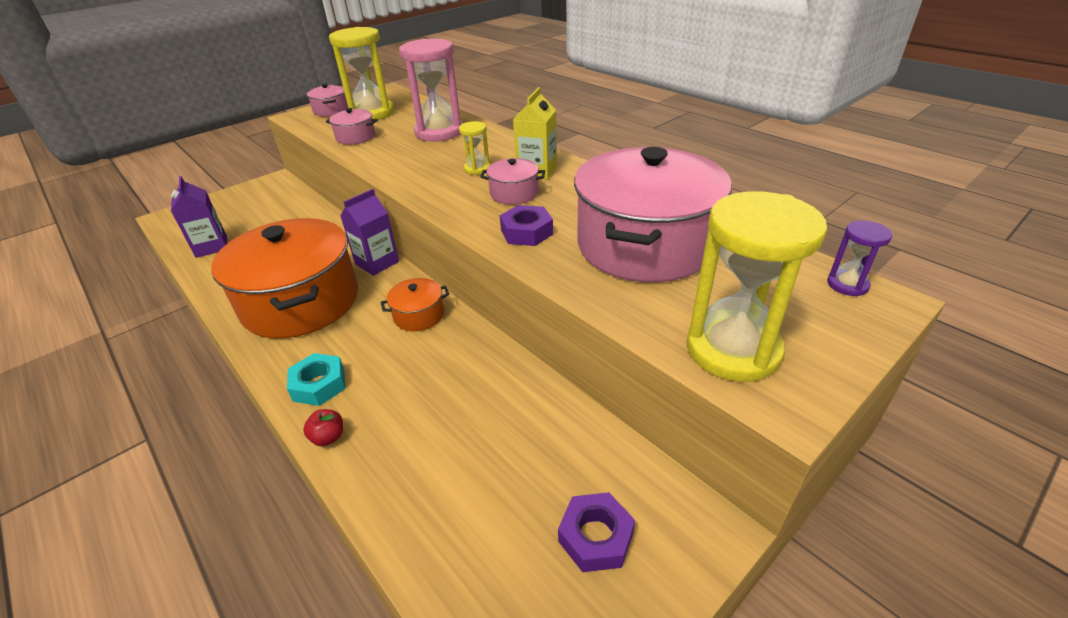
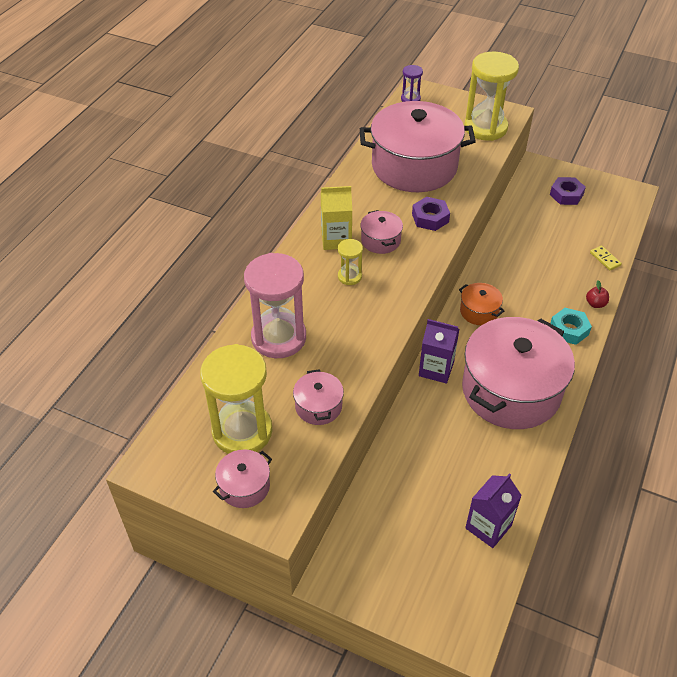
camera: 115 degrees left, 10 degrees up
orange pot [211,218,358,339] -> pink pot [462,317,575,429]
none -> yellow domino [590,246,622,271]

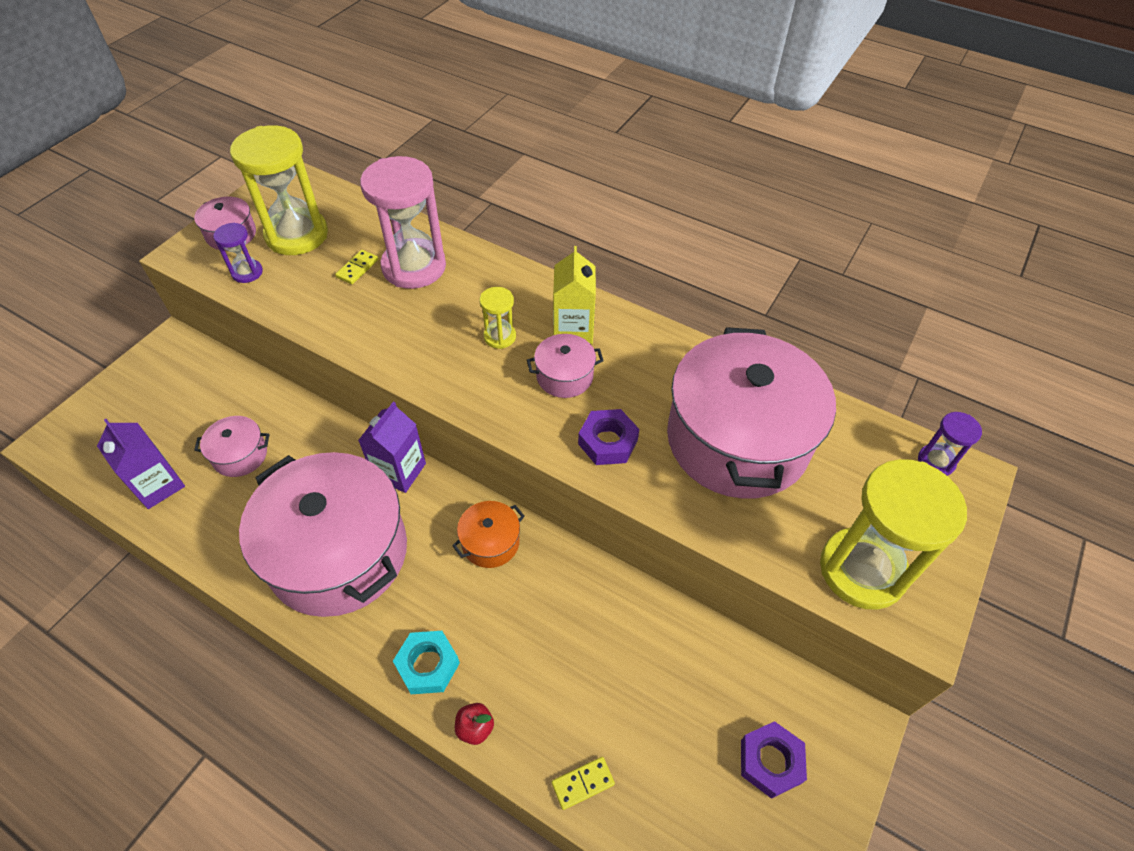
camera: 95 degrees right, 5 degrees up
pink pot [293,369,344,425] -> pink pot moved to [194,416,270,477]
none -> purple hourglass [213,223,263,283]
none -> yellow domino [335,250,378,284]

